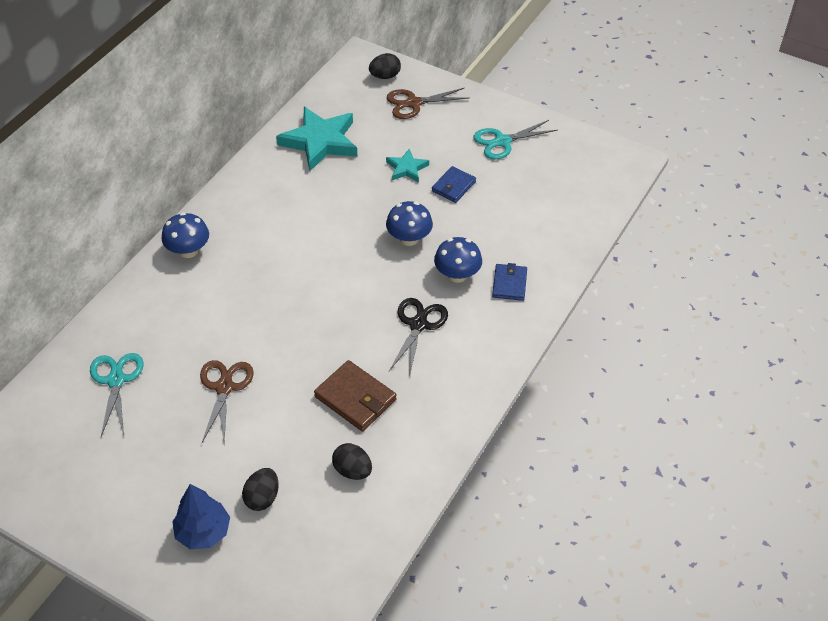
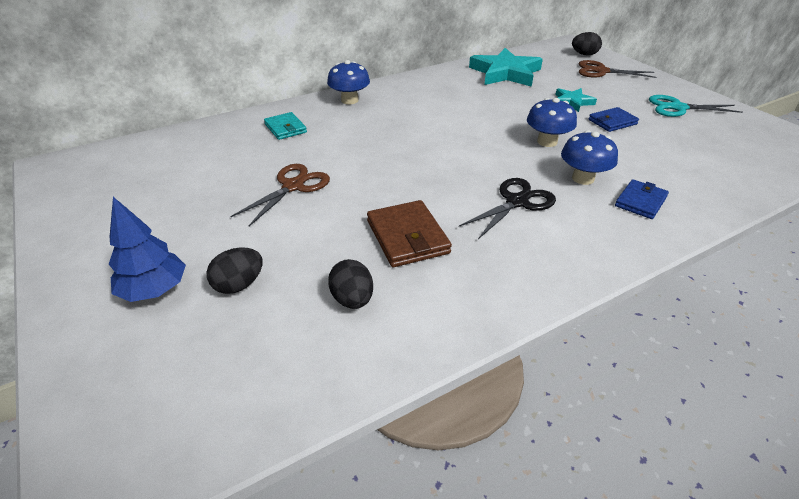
camera: 30 degrees right, 10 degrees down
turquoise scissors [90,353,143,436] -> none
none -> turquoise wallet [264,112,307,140]

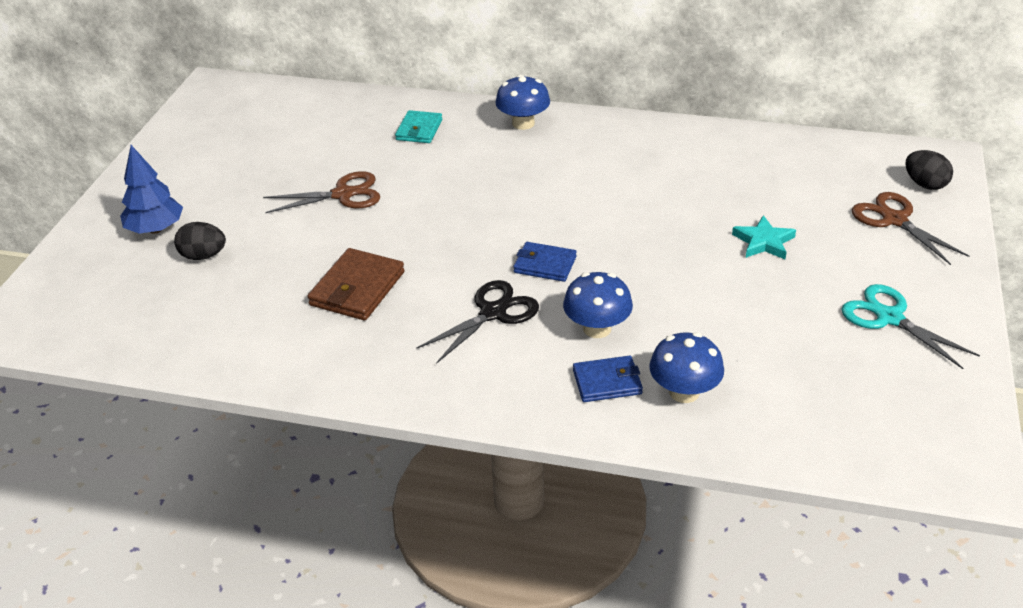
camera: 45 degrees right, 0 degrees up
black egg [328,259,373,309] -> none
black scissors [459,178,556,239] -> black scissors turned 45 degrees counterclockwise [416,280,539,364]
turquoise star [469,48,543,87] -> none
blue mushroom [527,98,577,147] -> blue mushroom moved to [649,332,724,403]
blue wallet [589,107,639,132] -> blue wallet moved to [513,242,577,282]

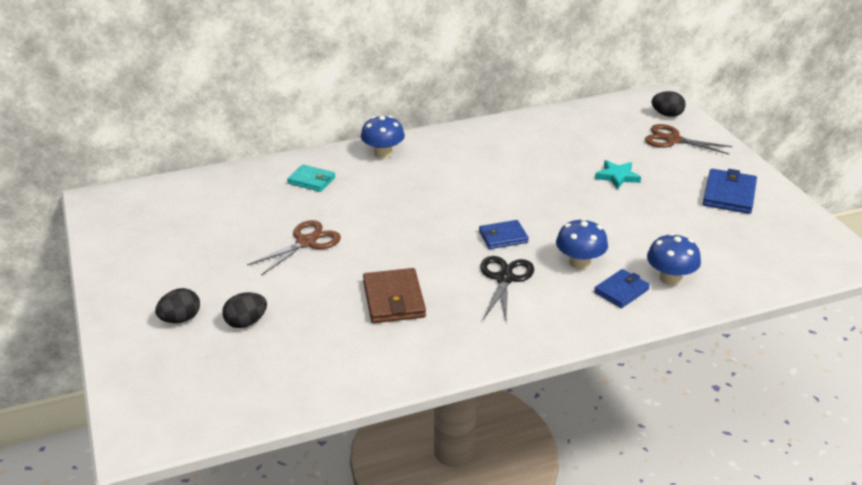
camera: 35 degrees left, 5 degrees down
blue tree [120,145,183,234] -> black egg [155,288,200,323]
turquoise wallet [395,110,442,143] -> turquoise wallet turned 45 degrees counterclockwise [287,164,335,192]
turquoise scissors [841,284,980,369] -> blue wallet [703,169,757,214]

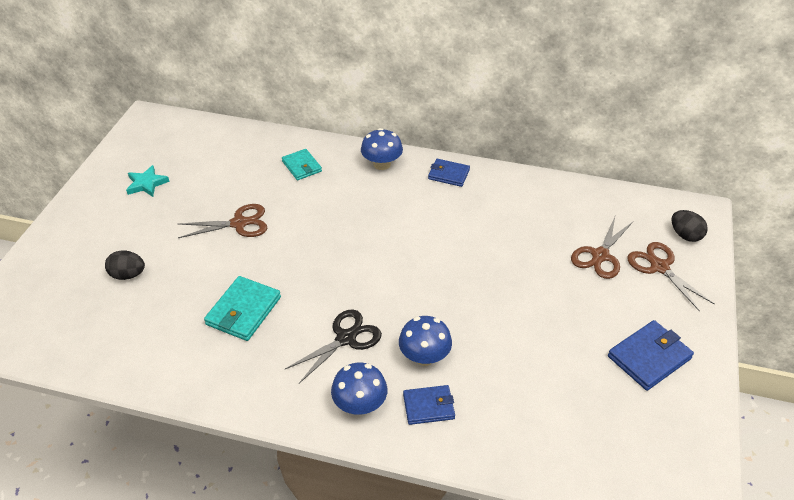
camera: 35 degrees right, 10 degrees up
black egg [155,288,200,323] -> none
brown wallet [363,268,426,323] -> turquoise wallet [204,276,281,341]
blue wallet [479,220,529,249] -> blue wallet moved to [428,159,470,187]
turquoise star [595,160,641,189] -> turquoise star moved to [126,165,170,197]
blue mushroom [647,233,701,285] -> blue mushroom moved to [331,362,387,415]
none -> brown scissors [571,217,633,279]

